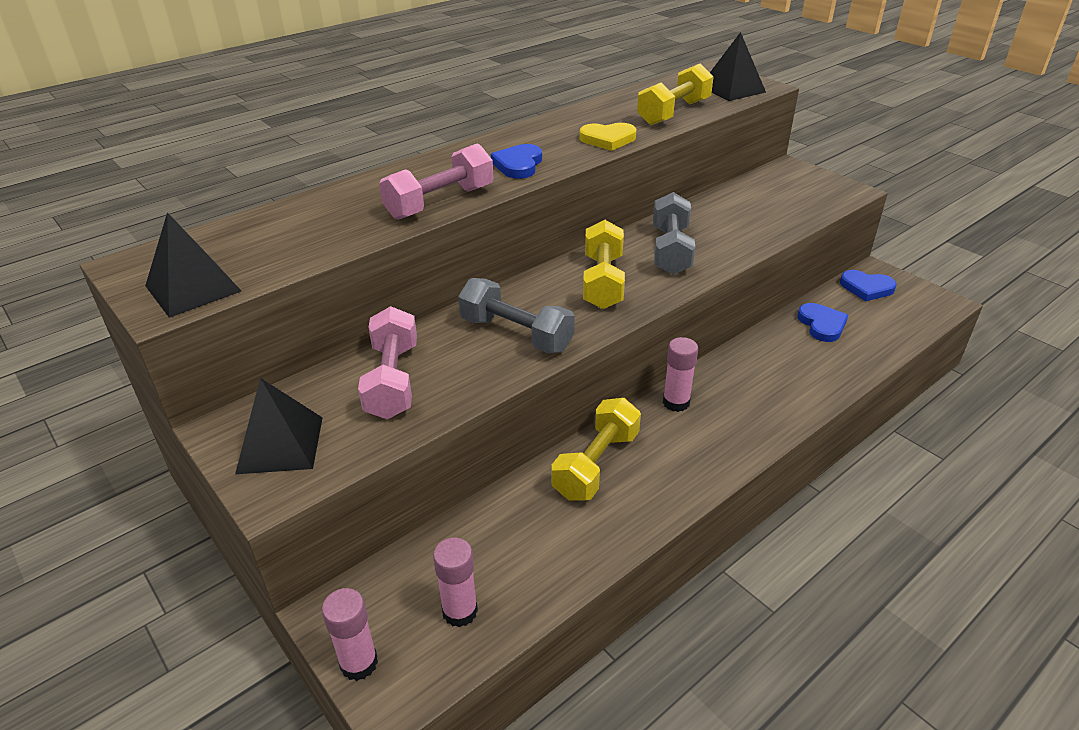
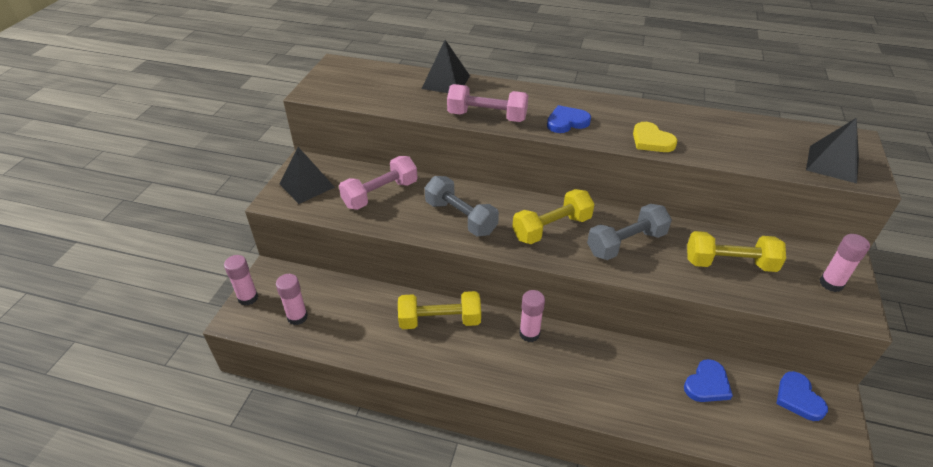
camera: 55 degrees right, 5 degrees up
black pyramid [145,212,241,318] -> black pyramid moved to [421,40,470,93]
grey dumbbell [458,278,575,353] -> grey dumbbell turned 45 degrees counterclockwise [425,176,499,236]
yellow dumbbell [637,63,714,125] -> yellow dumbbell moved to [687,231,786,272]
none -> pink glue stick [820,234,870,292]

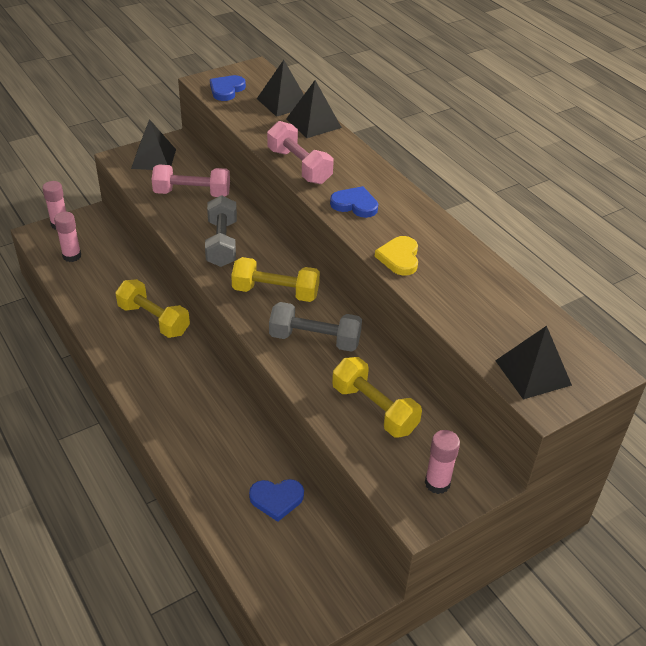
camera: 40 degrees right, 0 degrees up
pink glue stick [519,290,545,342] -> none
blue heart [776,371,828,421] -> blue heart moved to [210,75,246,101]
none -> black pyramid [257,60,304,117]

